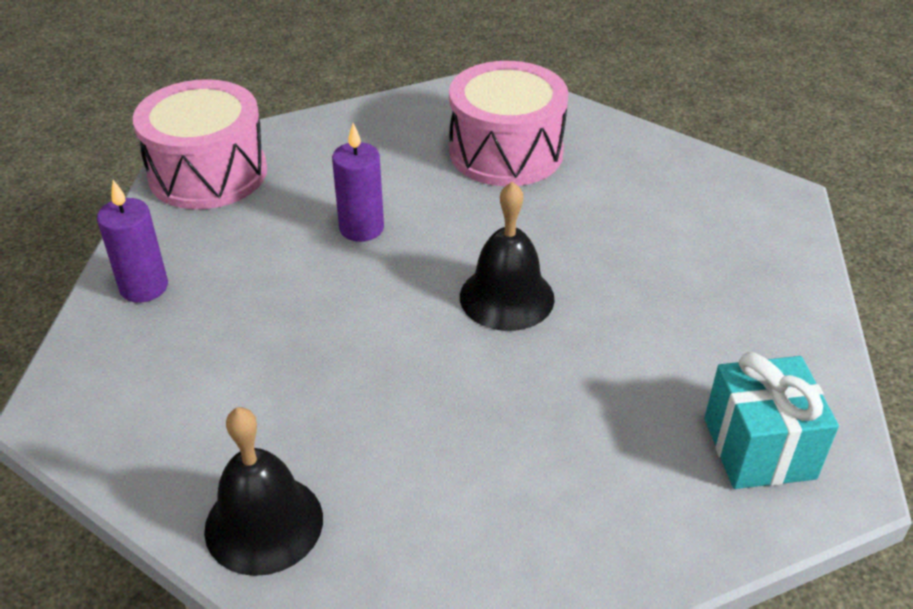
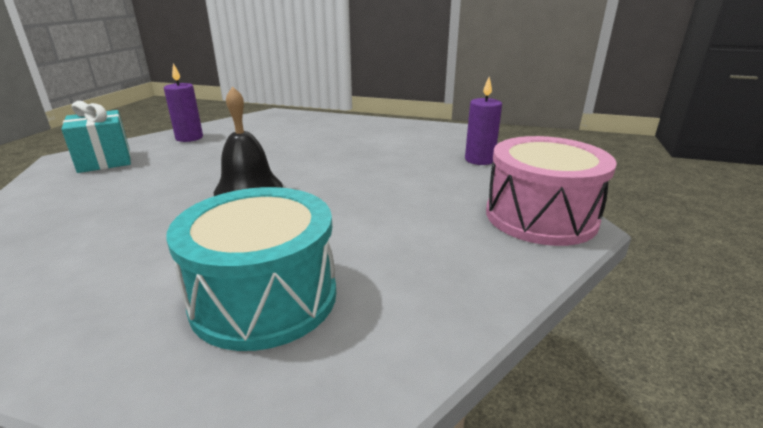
camera: 160 degrees right, 15 degrees down
black bell [204,407,323,576] -> none
purple candle [332,123,384,242] -> purple candle moved to [164,63,203,142]
pink drum [449,61,569,186] -> turquoise drum [167,187,336,351]

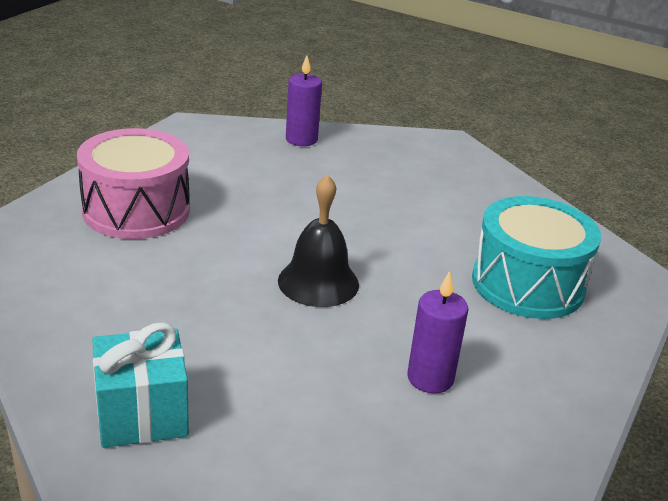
camera: 80 degrees left, 5 degrees up
purple candle [164,63,203,142] -> purple candle moved to [407,271,468,393]
pink drum [486,136,617,246] -> pink drum moved to [77,128,190,239]

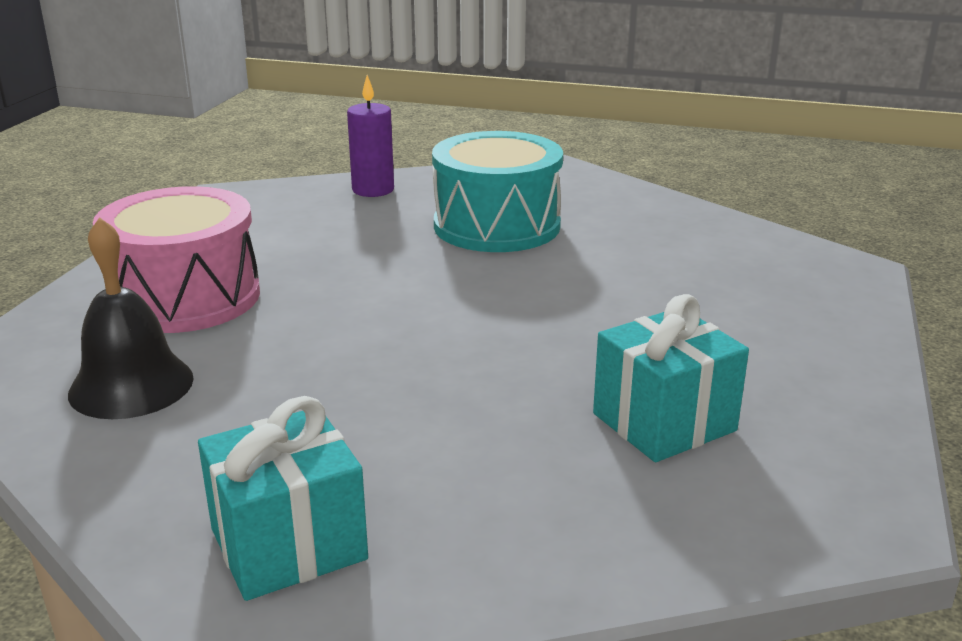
camera: 10 degrees left, 5 degrees down
black bell [278,175,359,307] -> black bell moved to [68,217,194,419]
purple candle [407,271,468,393] -> turquoise gift [593,294,749,462]
turquoise drum [472,196,601,319] -> turquoise drum moved to [432,131,563,252]

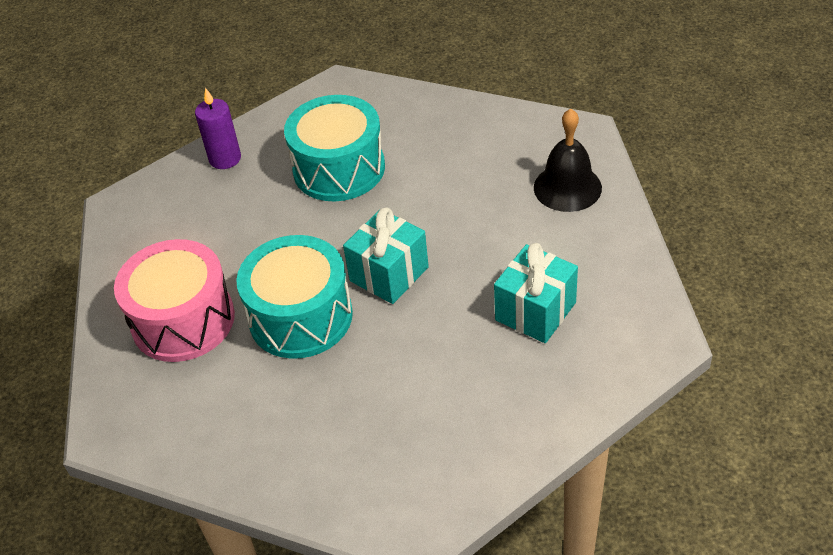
camera: 20 degrees left, 20 degrees up
black bell [68,217,194,419] -> black bell moved to [534,109,602,212]
turquoise gift [198,396,368,601] -> turquoise gift moved to [343,207,429,304]
none -> turquoise drum [236,235,353,359]

